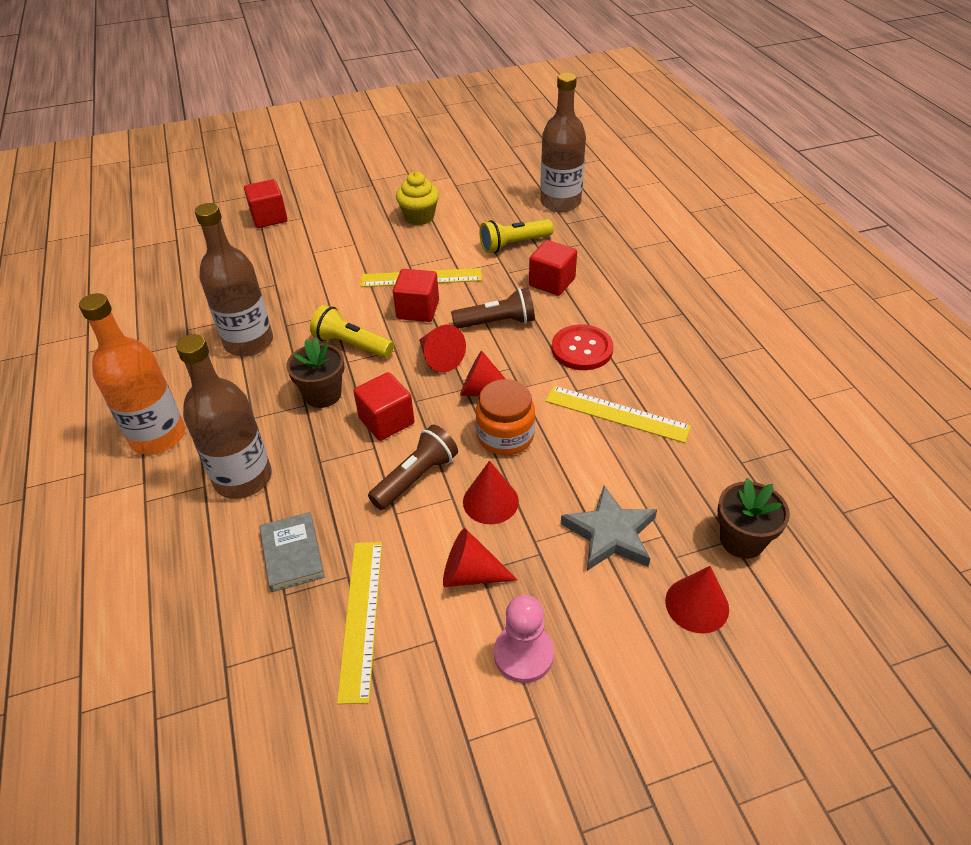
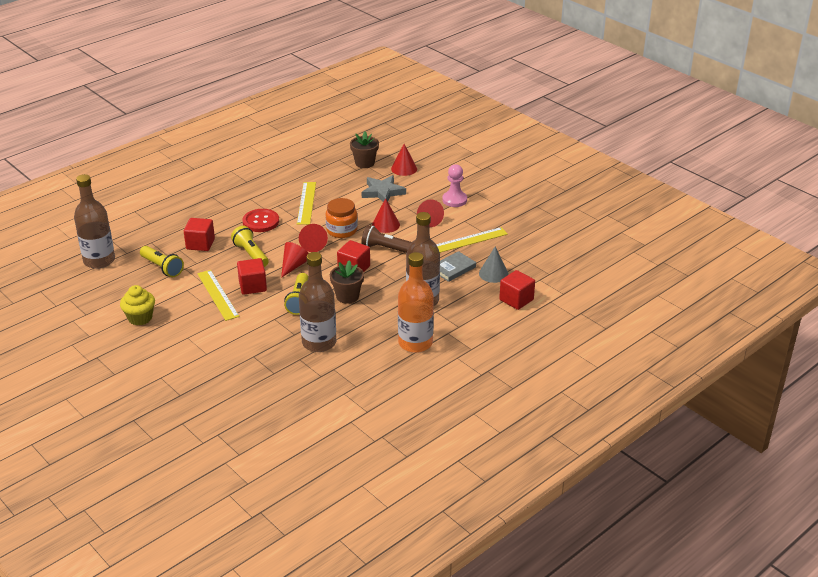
camera: 115 degrees left, 10 degrees down
red cube [244,179,287,228] -> red cube moved to [499,270,535,310]
brown flashlight [451,288,535,329] -> yellow flashlight [231,226,269,267]
none -> grey cone [479,247,509,283]

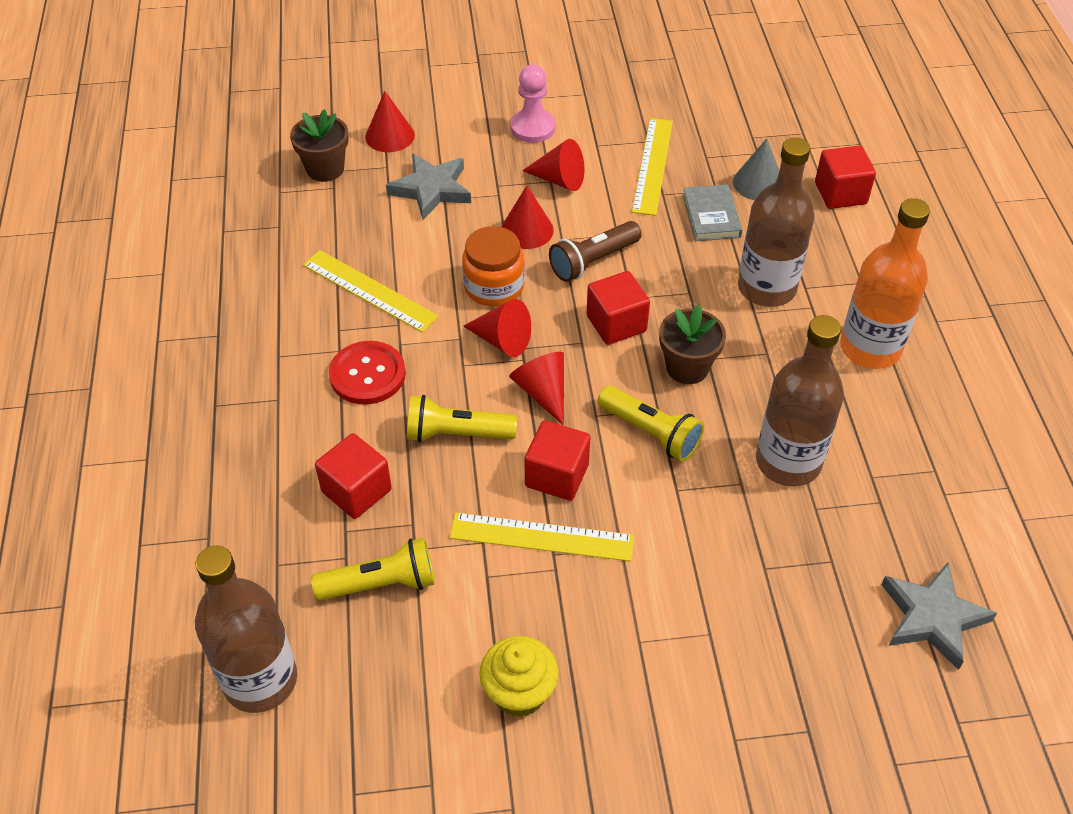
camera: 55 degrees left, 15 degrees up
none -> grey star [881,563,997,670]

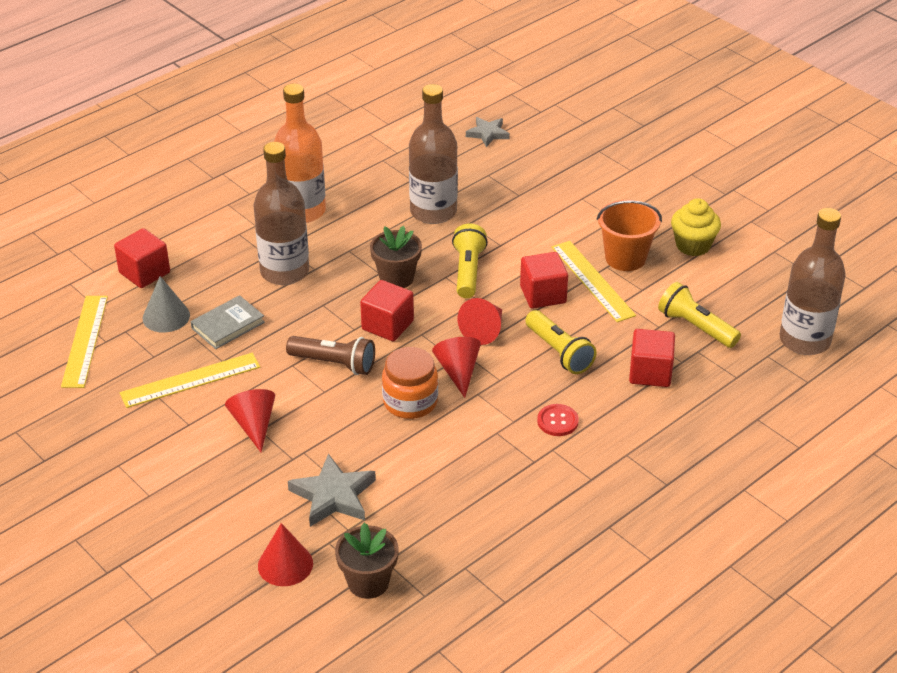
camera: 125 degrees left, 10 degrees down
yellow ruler [303,250,439,332] -> yellow ruler moved to [61,296,108,388]
red button [329,341,406,405] -> red button [537,404,579,436], size x0.63
red cone [502,186,554,249] -> none
pink pawn [510,65,556,143] -> none
grey star [881,563,997,670] -> grey star [466,117,510,147], size x0.64
none -> orange bucket [597,200,662,271]

